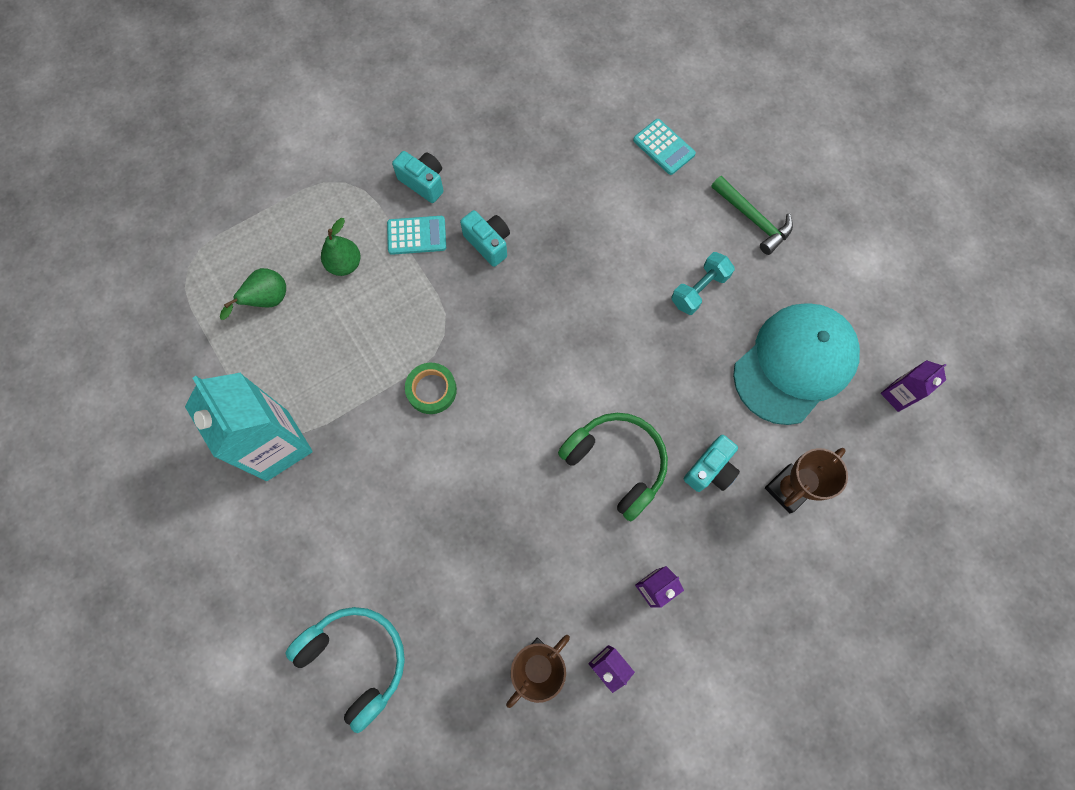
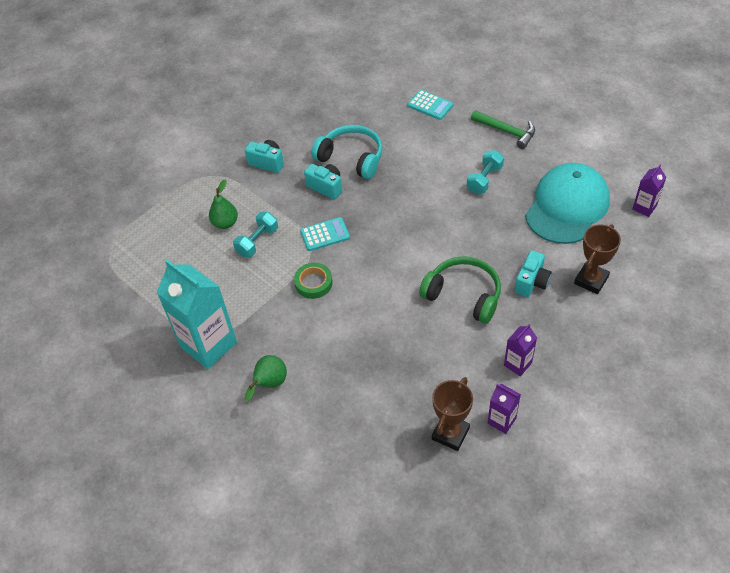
camera: 10 degrees left, 20 degrees down
green pear [220,268,286,320] -> green pear moved to [245,355,287,401]
turquoise headphones [286,607,405,733] -> turquoise headphones moved to [311,125,383,179]
turquoise calculator [387,216,446,255] -> turquoise calculator moved to [300,217,350,251]
none -> turquoise dumbbell [233,212,278,257]

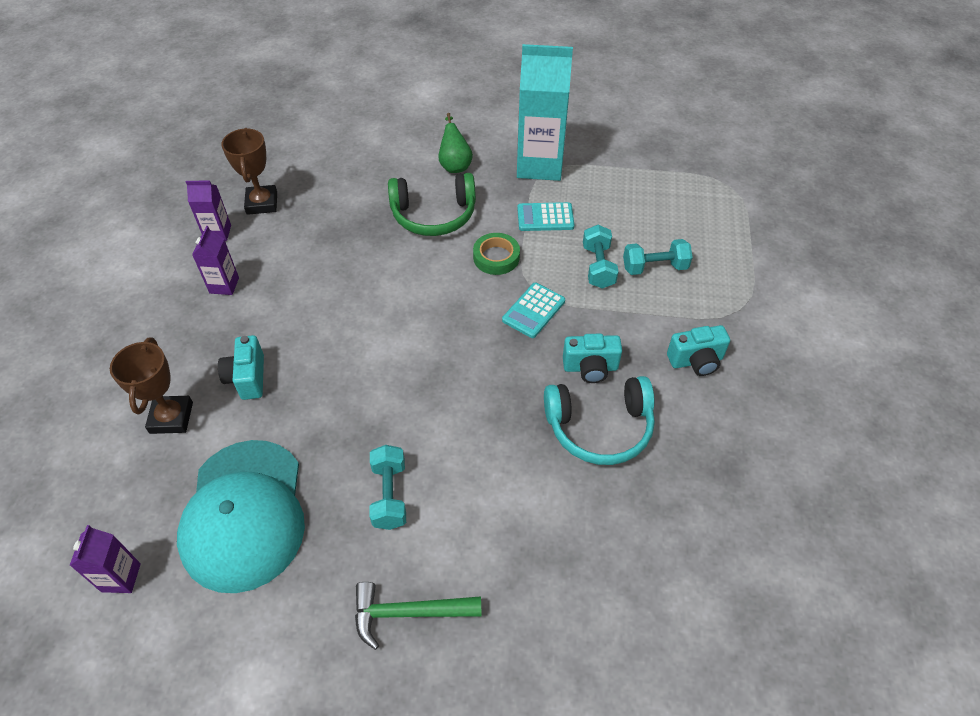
camera: 140 degrees right, 0 degrees up
green pear [209,179,238,229] -> turquoise dumbbell [623,239,693,275]
turquoise calculator [408,90,453,120] -> turquoise calculator moved to [517,202,574,231]
green headphones [419,256,501,324] -> green headphones moved to [388,173,476,236]

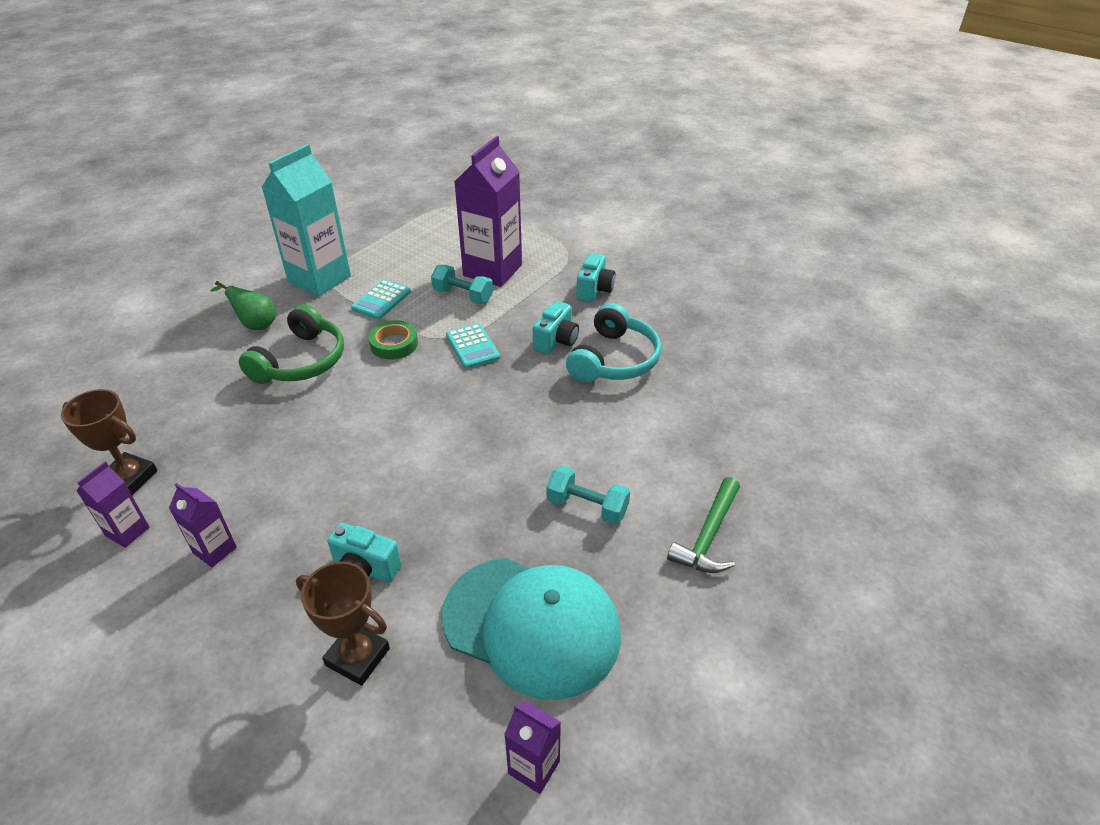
camera: 60 degrees left, 10 degrees down
turquoise dumbbell [623,239,693,275] -> purple carton [454,136,522,287]

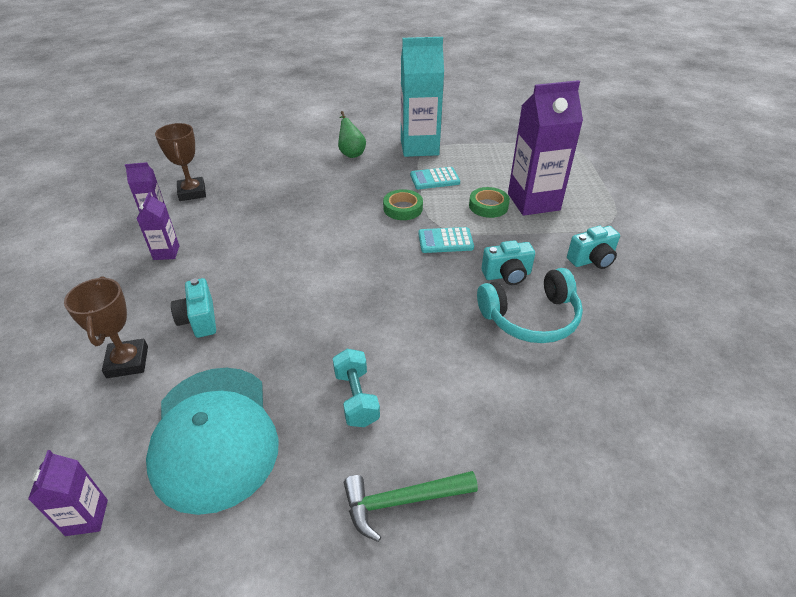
camera: 50 degrees right, 0 degrees up
green headphones [239,304,344,384] -> none
turquoise dumbbell [431,265,493,304] -> green tape [469,187,510,218]
turquoise calculator [446,323,500,369] -> turquoise calculator turned 60 degrees clockwise [418,227,474,253]

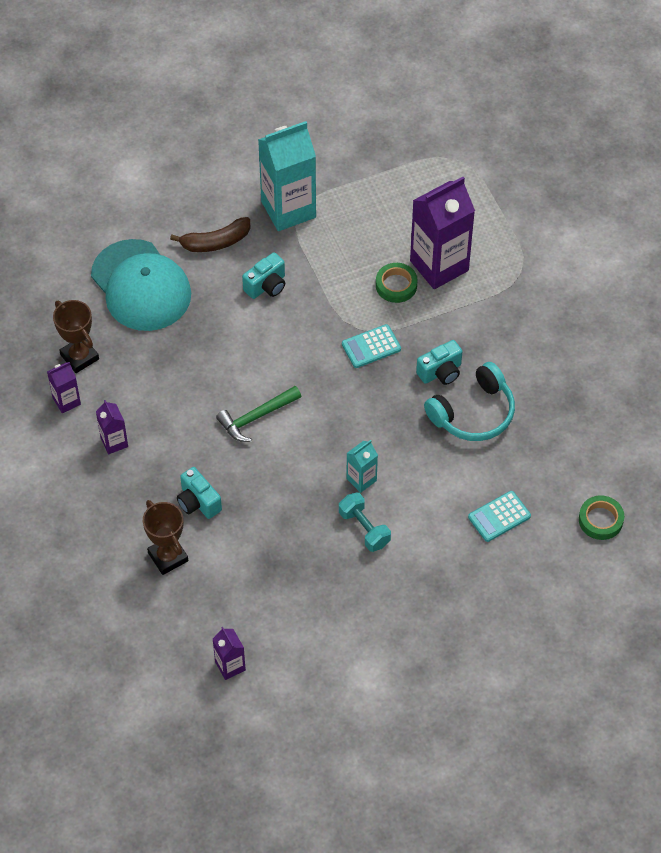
camera: 20 degrees left, 15 degrees up
turquoise cap [146,368,279,515] -> turquoise cap moved to [91,239,191,331]
green pear [338,111,366,158] -> brown banana [170,217,250,252]
green hammer [344,471,478,542] -> green hammer moved to [216,386,301,442]
green tape [383,189,423,220] -> green tape moved to [579,495,624,540]
turquoise calculator [410,167,460,189] -> turquoise calculator moved to [468,491,531,542]
turquoise camera [567,226,620,269] -> turquoise camera moved to [242,252,285,299]
none -> turquoise carton [346,440,378,493]

